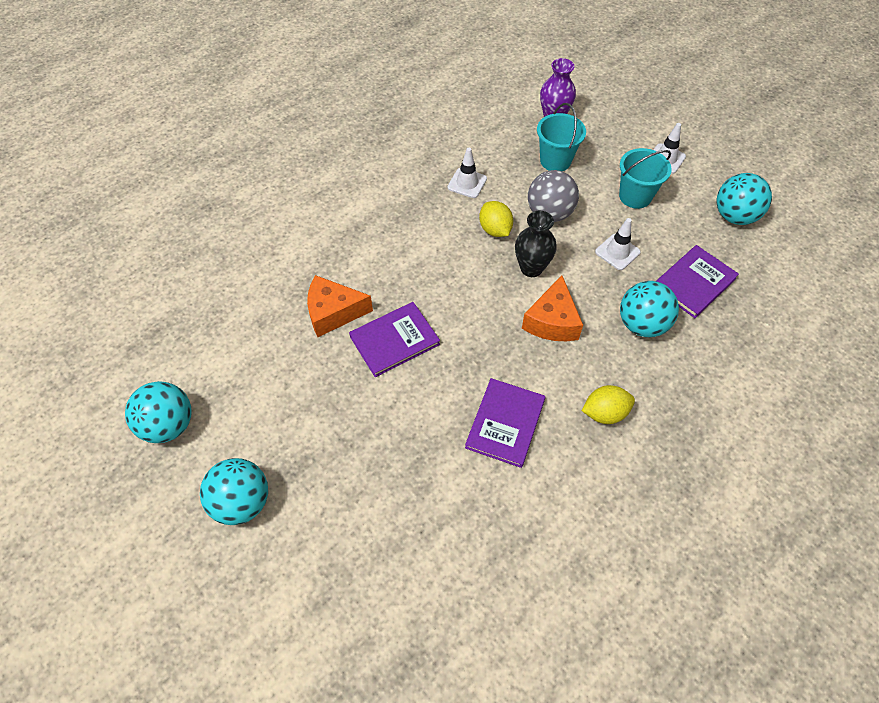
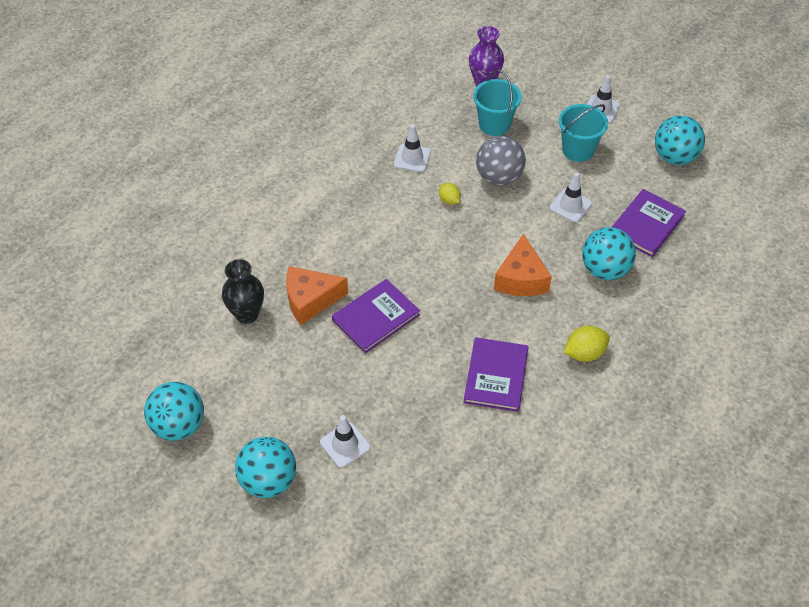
camera: 10 degrees left, 5 degrees down
yellow lemon [479,201,513,237] -> yellow lemon [439,183,461,205], size x0.64
black vase [515,211,557,277] -> black vase moved to [222,259,264,324]
none -> white traffic cone [320,415,370,468]

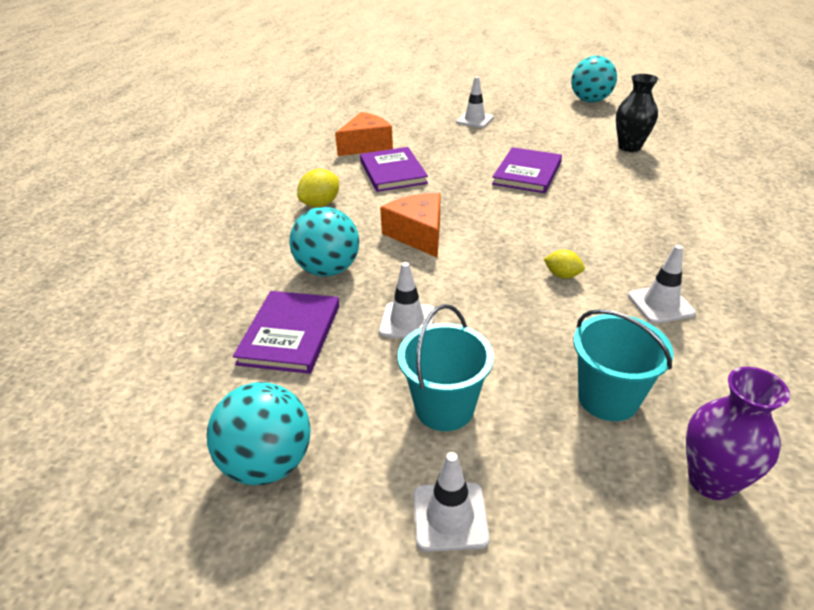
camera: 155 degrees right, 15 degrees down
turquoise ball [235,437,296,498] -> none
orange cheese [286,266,348,325] -> orange cheese moved to [335,112,393,156]
grey ball [476,136,526,186] -> none

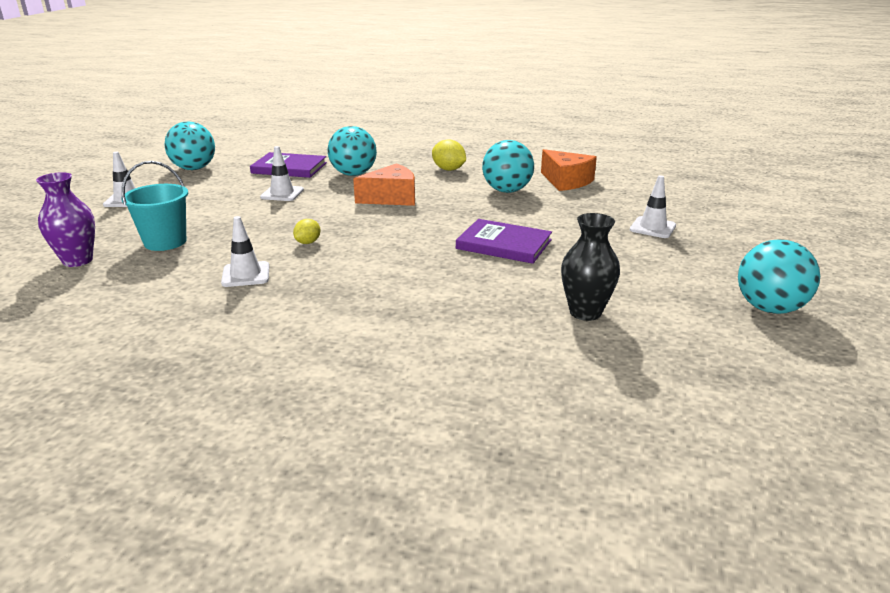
camera: 90 degrees right, 10 degrees down
purple book [360,147,428,192] -> turquoise ball [482,140,534,193]
turquoise bucket [398,304,494,431] -> none

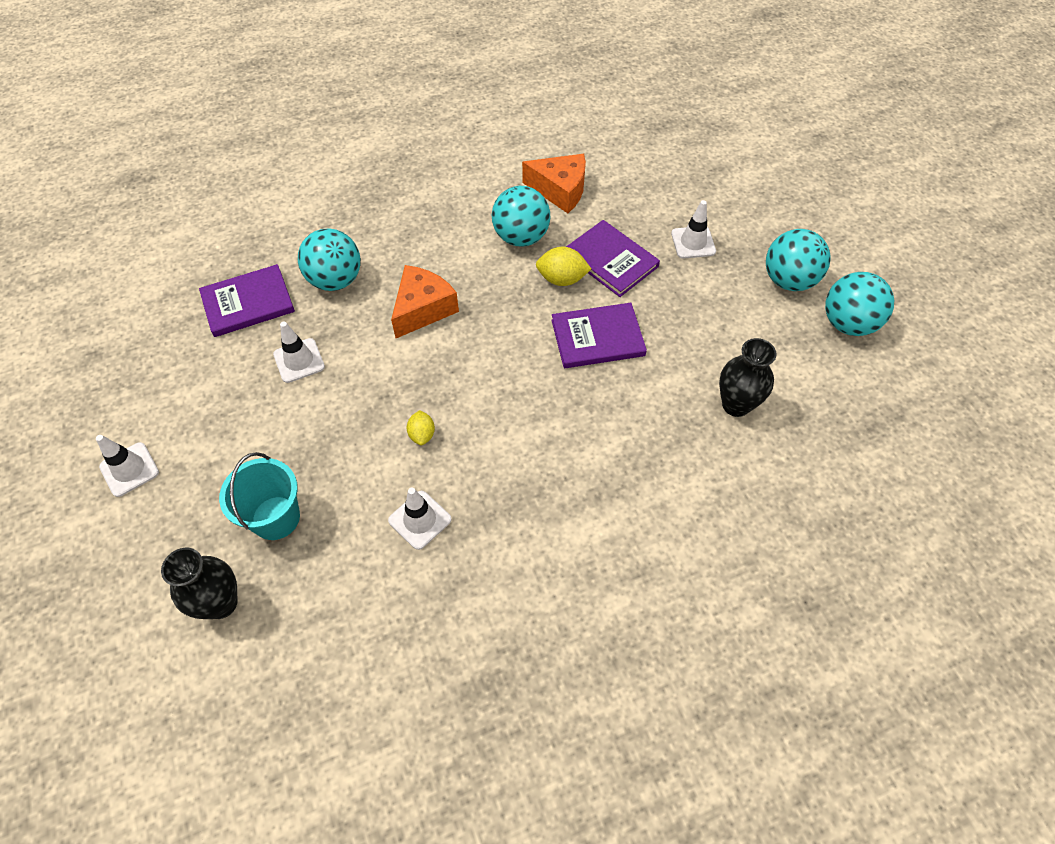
camera: 35 degrees left, 30 degrees up
purple vase [36,172,95,267] -> black vase [161,548,238,619]
turquoise ball [164,122,215,170] -> turquoise ball moved to [766,229,831,291]
yellow lemon [432,139,466,171] -> yellow lemon moved to [536,247,591,286]
none -> purple book [566,220,660,297]

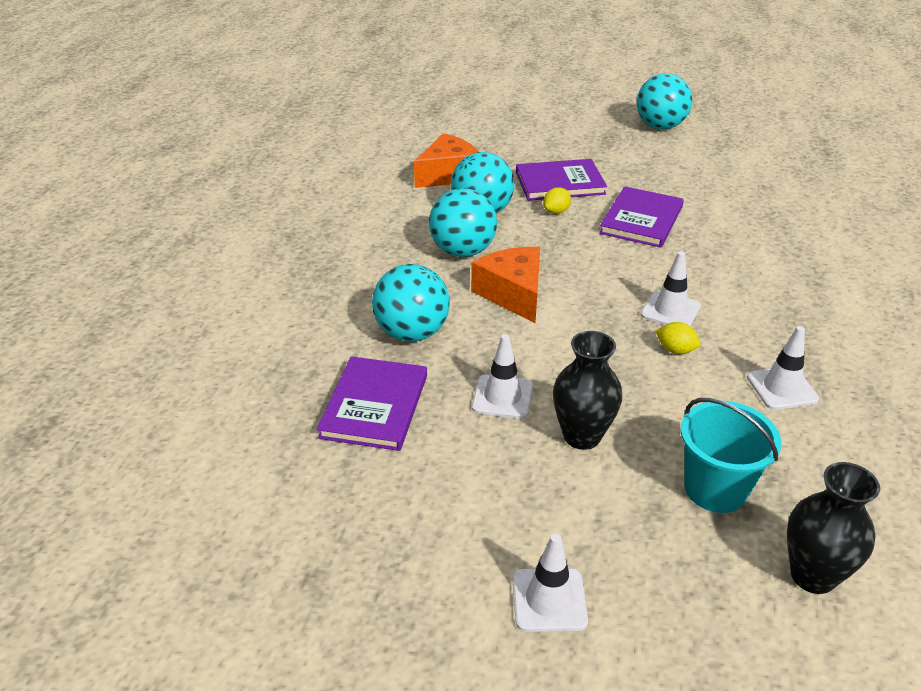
camera: 55 degrees left, 20 degrees down
yellow lemon [536,247,591,286] -> yellow lemon [543,187,571,214], size x0.64
white traffic cone [671,200,716,259] -> white traffic cone moved to [641,251,701,326]
black vase [719,338,777,417] -> black vase moved to [553,331,622,450]
turquoise ball [825,272,894,336] -> turquoise ball moved to [429,188,497,257]

